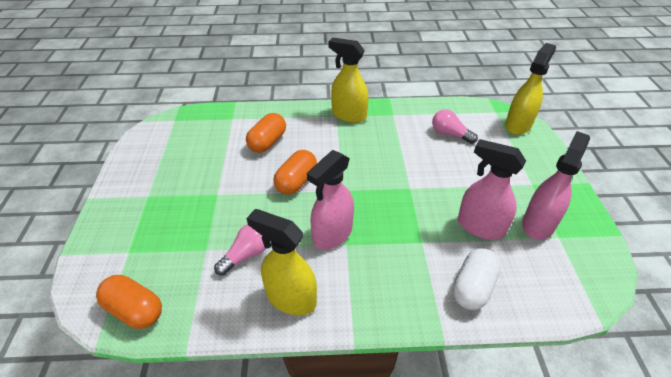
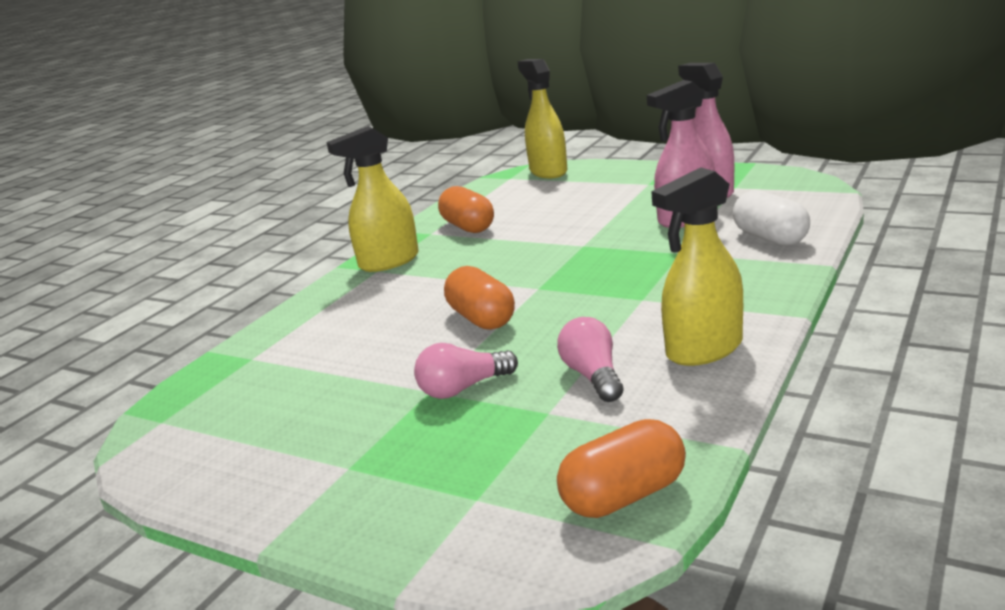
camera: 55 degrees left, 20 degrees down
orange capsule [246,113,286,153] -> orange capsule moved to [438,186,494,233]
pink spray bottle [307,150,354,250] -> none
pink light bulb [432,109,478,144] -> pink light bulb moved to [414,343,518,399]

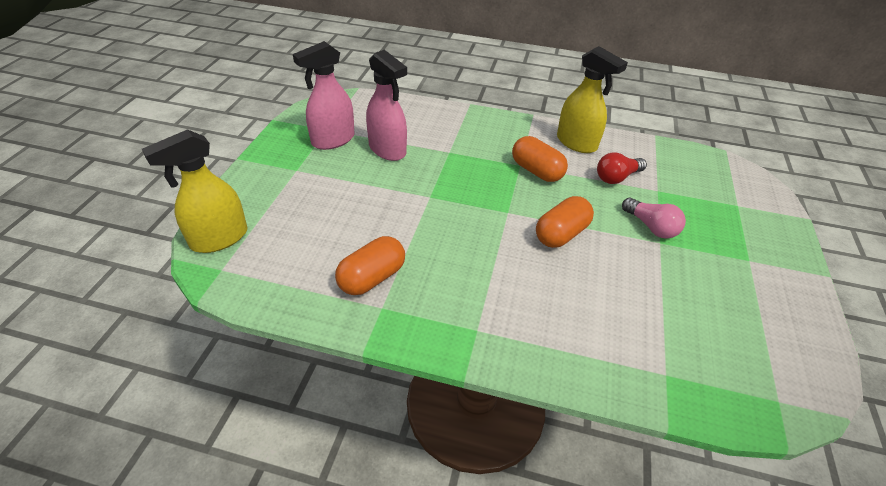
camera: 110 degrees left, 20 degrees up
yellow spray bottle [327,126,419,272] -> none
pink light bulb [557,317,623,402] -> red light bulb [597,152,647,184]
orange capsule [557,419,686,518] -> orange capsule moved to [512,136,568,182]
white capsule [733,190,810,246] -> none

